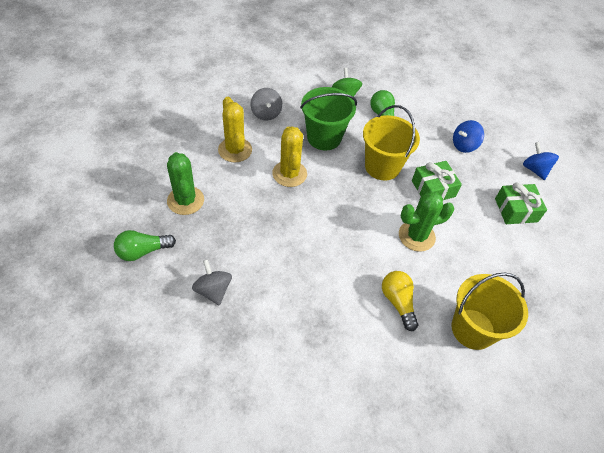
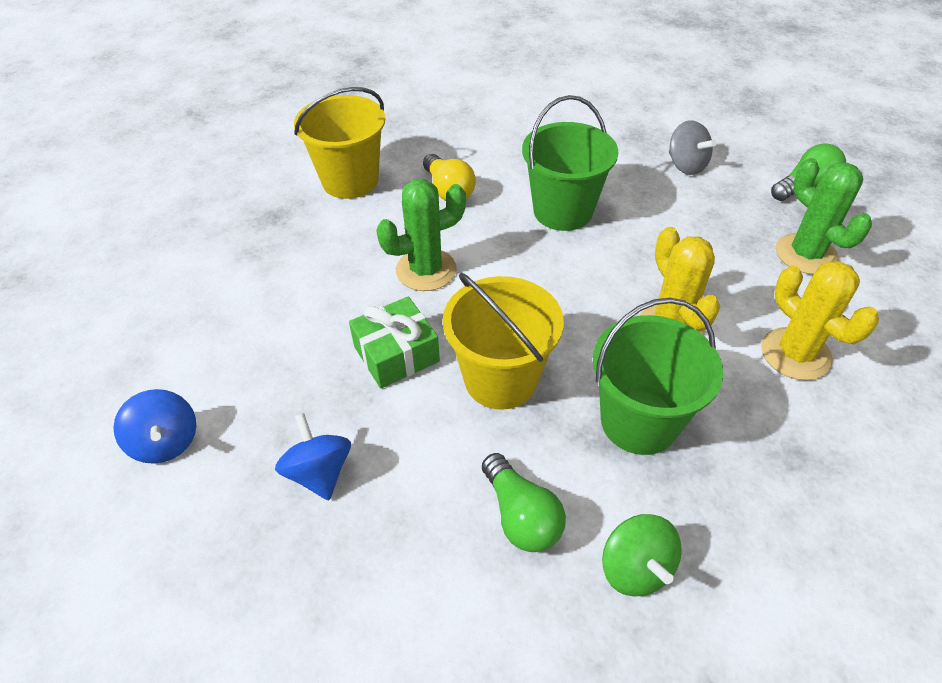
camera: 175 degrees right, 5 degrees down
grey spinning top [251,88,282,121] -> none
blue spinning top [453,120,484,153] -> blue spinning top turned 75 degrees counterclockwise [275,413,351,500]
green gift [495,183,547,224] -> none
none -> green bucket [522,95,619,231]

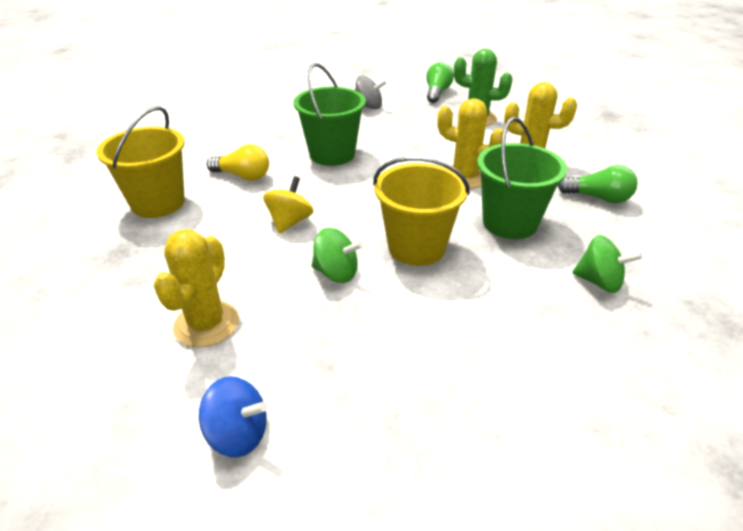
camera: 45 degrees left, 10 degrees down
blue spinning top [275,413,351,500] -> none
green gift [349,296,440,388] -> green spinning top [311,228,363,283]
green cactus [376,179,466,291] -> yellow spinning top [263,176,313,234]
green light bulb [482,453,566,552] -> green light bulb moved to [557,165,638,203]
none -> yellow cactus [153,229,239,348]

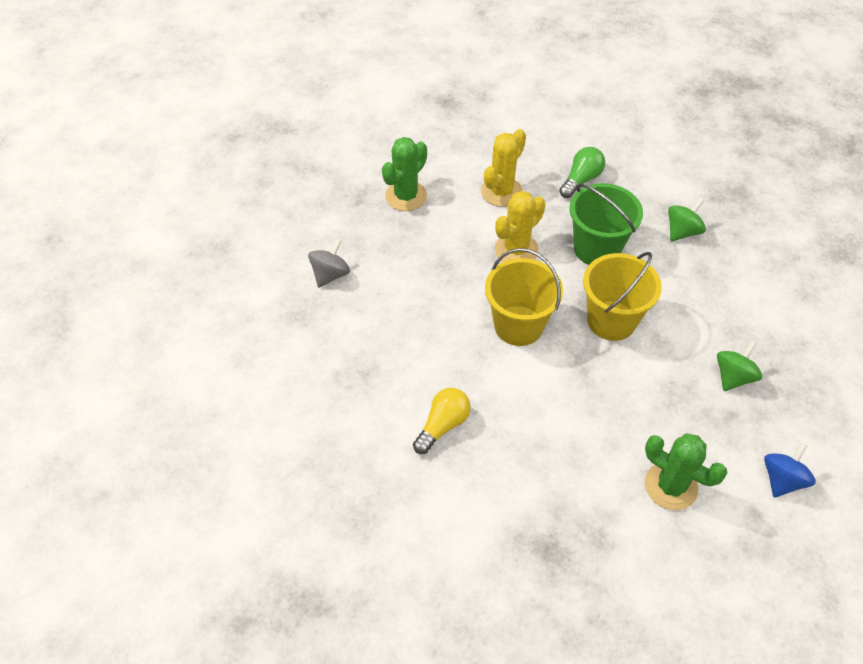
camera: 70 degrees left, 15 degrees up
yellow bucket [97,106,185,218] -> yellow bucket moved to [485,248,563,346]
yellow cactus [153,229,239,348] -> green cactus [645,433,727,510]
yellow spinning top [263,176,313,234] -> none
green bucket [294,63,366,166] -> none
green spinning top [311,228,363,283] -> green spinning top moved to [717,341,762,391]
green light bulb [426,62,454,103] -> none

